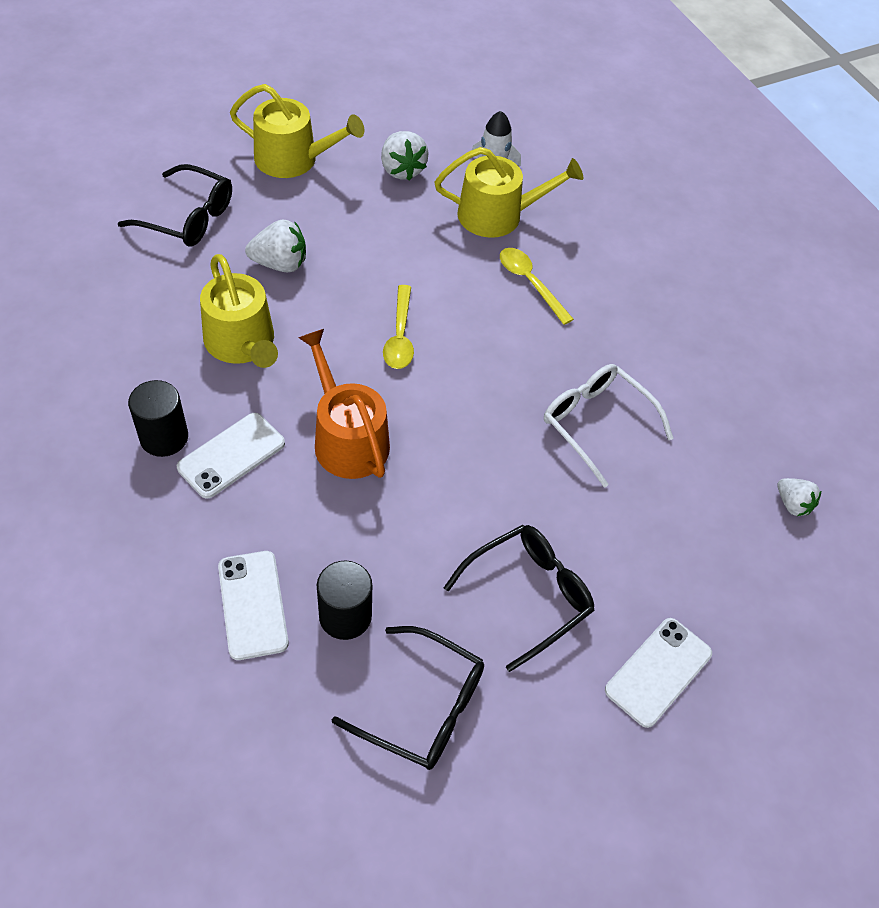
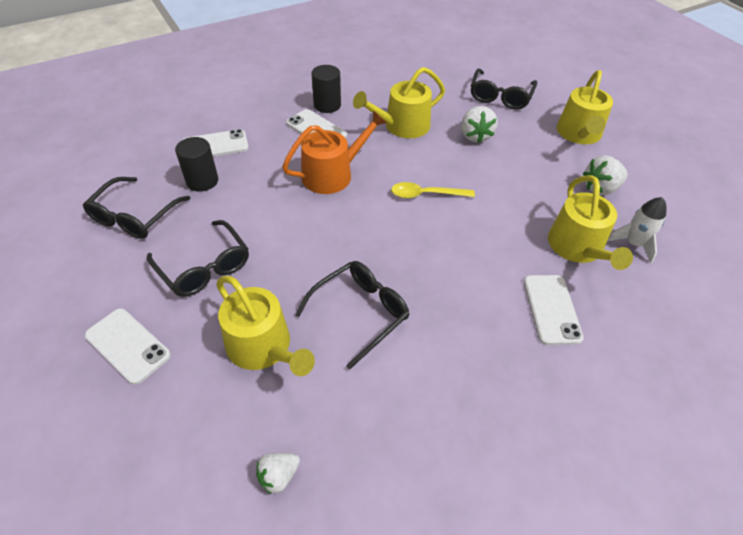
camera: 90 degrees right, 5 degrees down
yellow spoon [500,248,574,325] -> none
white glasses [544,364,674,488] -> black glasses [295,261,410,370]
none -> yellow watering can [216,276,315,376]
none -> white phone [524,275,584,345]

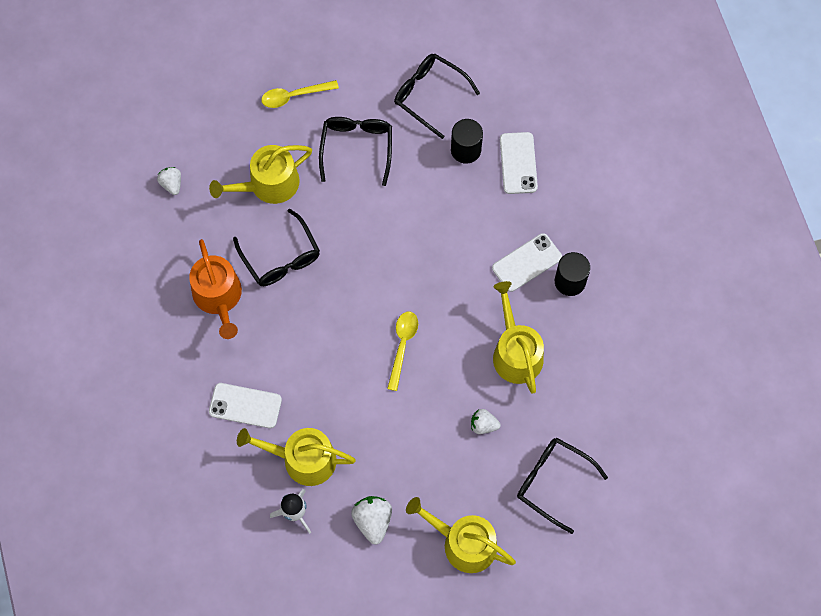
camera: 105 degrees right, 20 degrees up
white phone [85,308,171,385] -> yellow spoon [261,80,339,108]
black glasses [147,220,249,297] -> black glasses turned 120 degrees clockwise [319,117,392,186]
orange watering can [282,110,387,194] -> orange watering can moved to [189,239,242,339]
white strawberry [461,106,498,143] -> white strawberry [471,409,501,434], size x0.65

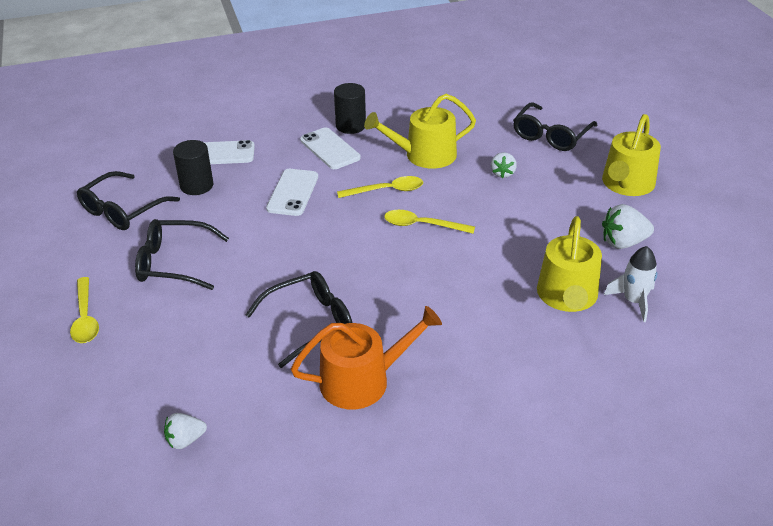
camera: 90 degrees left, 30 degrees down
yellow watering can [209,145,312,204] -> none
white phone [209,383,282,428] -> white phone moved to [266,169,318,216]
none -> yellow spoon [337,176,423,198]

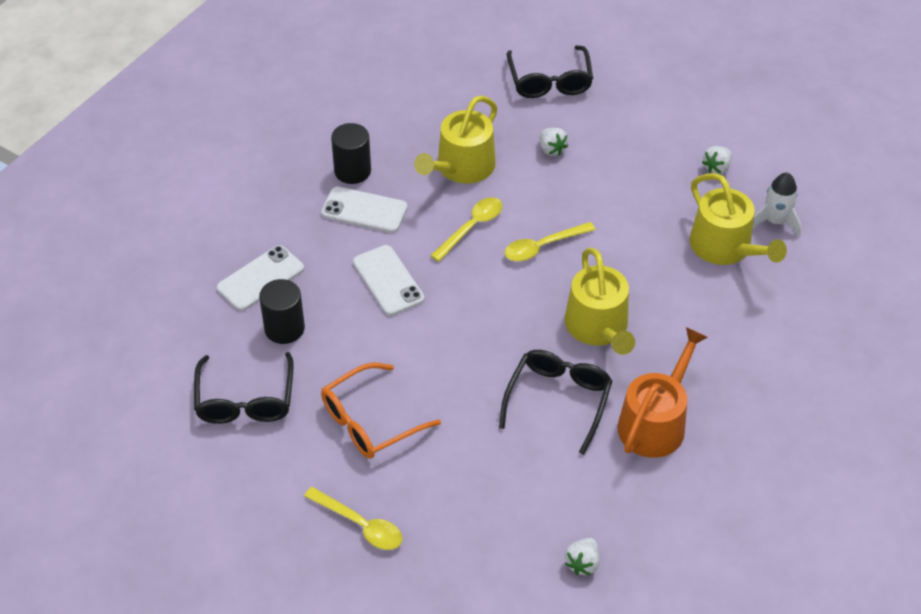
camera: 40 degrees left, 10 degrees up
black glasses [135,219,229,290] -> orange glasses [321,362,441,459]
yellow watering can [602,114,661,196] -> yellow watering can moved to [565,248,635,355]
white strawberry [602,204,654,249] -> white strawberry [702,146,732,175], size x0.65

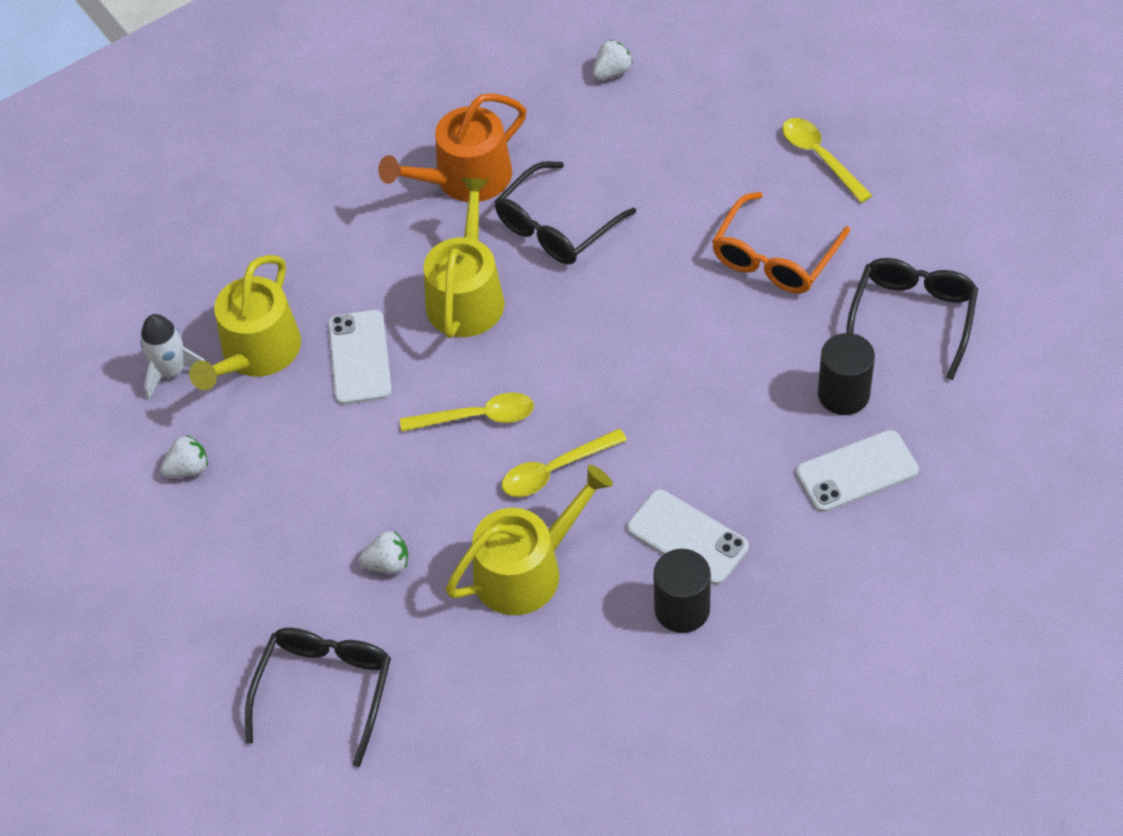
camera: 155 degrees left, 5 degrees up
orange glasses [321,362,441,459] -> orange glasses turned 135 degrees clockwise [712,192,850,294]
white phone [353,245,424,316] -> white phone moved to [328,310,392,405]
white strawberry [540,128,568,156] -> white strawberry turned 90 degrees clockwise [359,531,408,574]
yellow watering can [690,173,787,265] -> yellow watering can turned 150 degrees counterclockwise [189,255,301,390]

